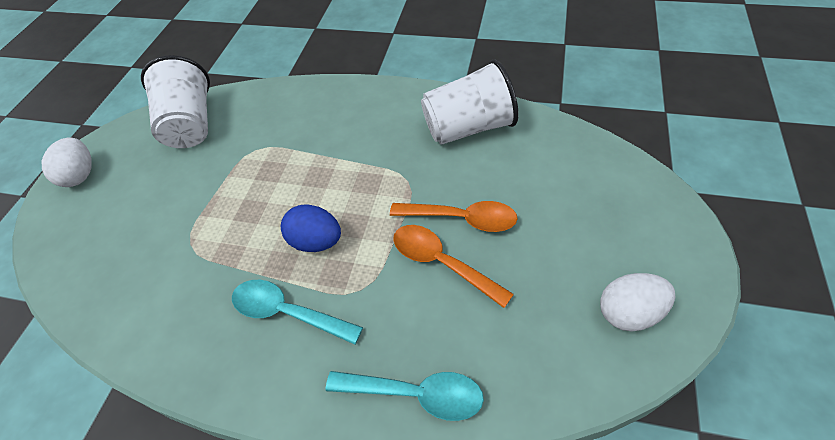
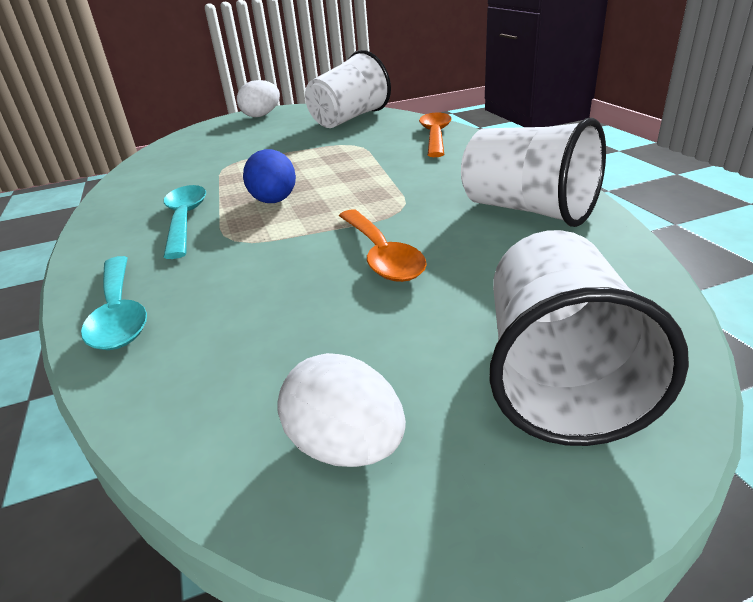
camera: 55 degrees right, 20 degrees down
orange spoon [393,225,514,308] -> orange spoon moved to [419,113,452,157]
none -> white cup [489,230,689,446]

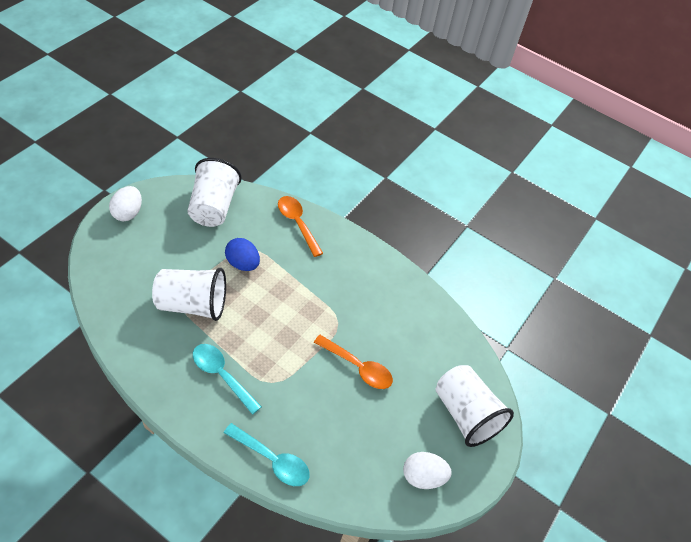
camera: 45 degrees left, 20 degrees up
blue egg [243,149,296,203] -> blue egg moved to [225,238,260,271]
white cup [461,118,606,227] -> white cup moved to [152,268,226,321]

